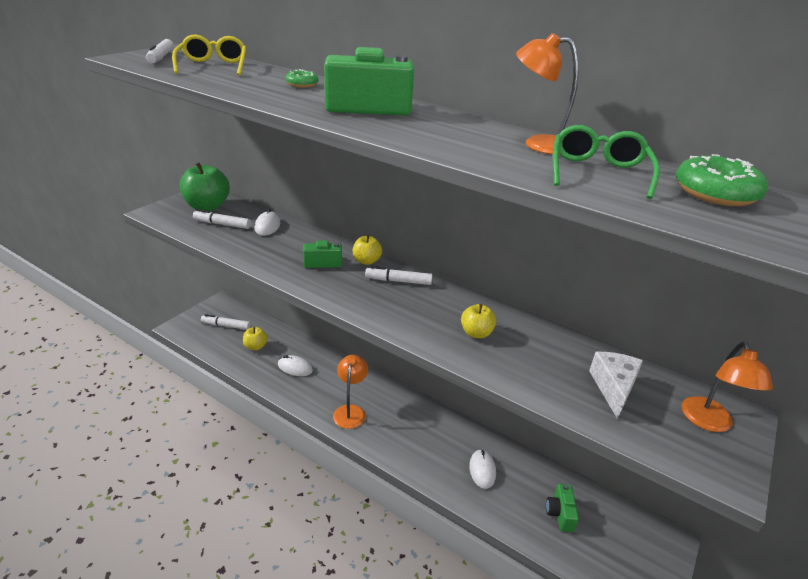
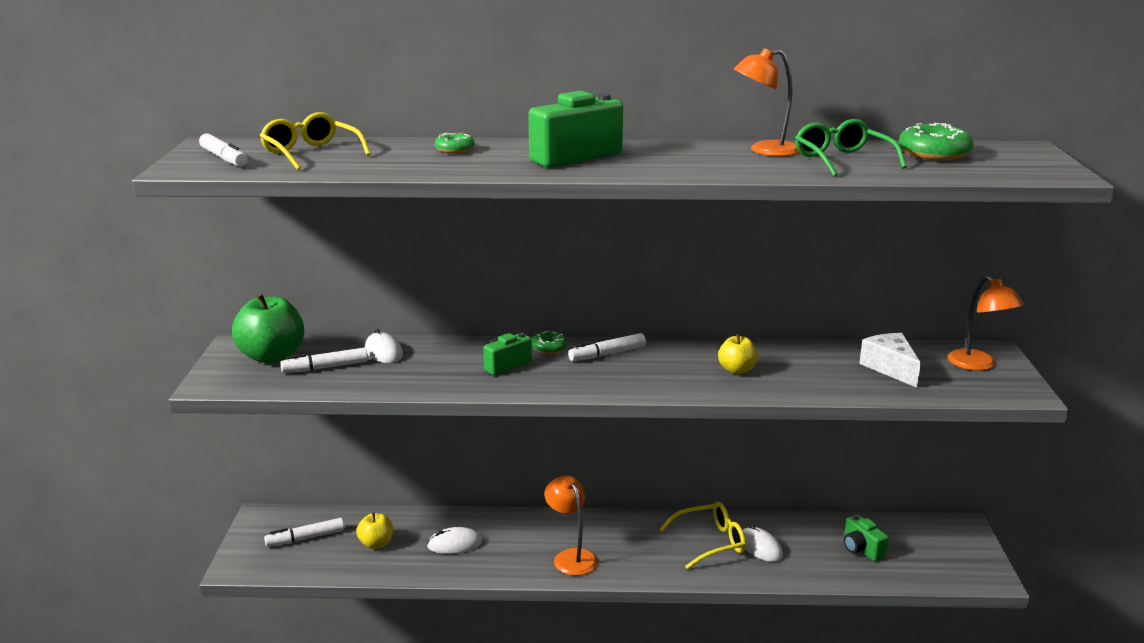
camera: 30 degrees left, 10 degrees down
yellow apple [353,235,382,265] -> green donut [532,331,567,354]
none -> yellow glasses [660,502,746,569]

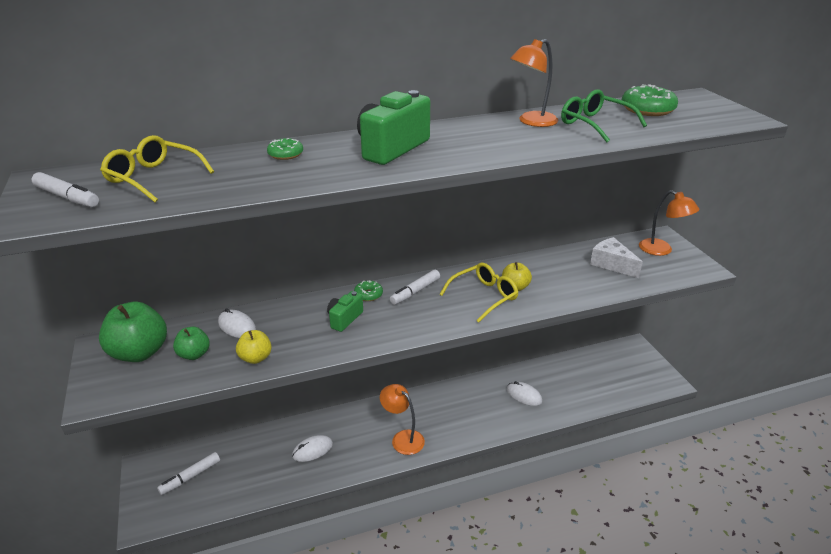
camera: 20 degrees left, 10 degrees up
white marker [280,348,368,373] -> green apple [173,327,210,360]
yellow apple [356,512,393,549] -> yellow apple moved to [236,330,272,364]
yellow glasses [660,502,746,569] -> yellow glasses moved to [440,263,518,323]
green camera [844,514,889,561] -> none

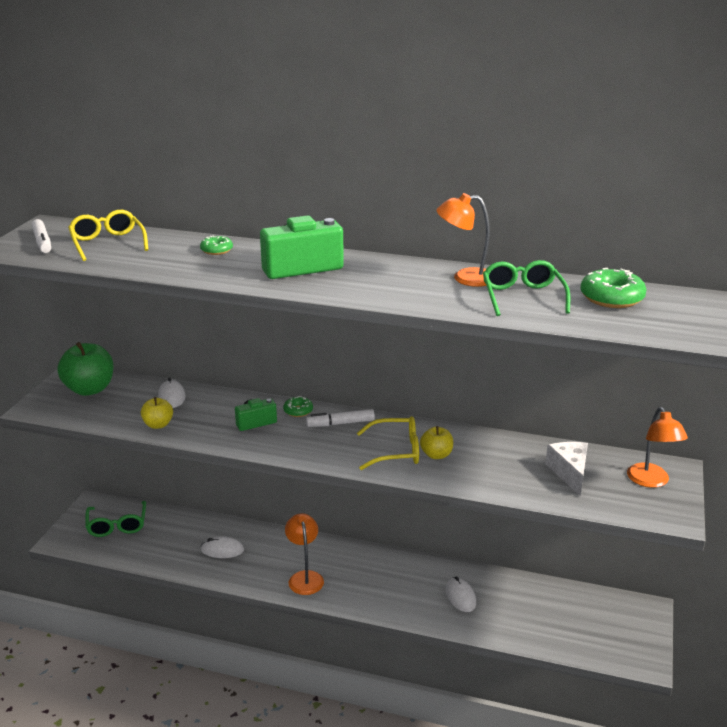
camera: 35 degrees right, 5 degrees down
white marker [157,452,220,495] -> green glasses [86,501,146,537]
green apple [173,327,210,360] -> none

